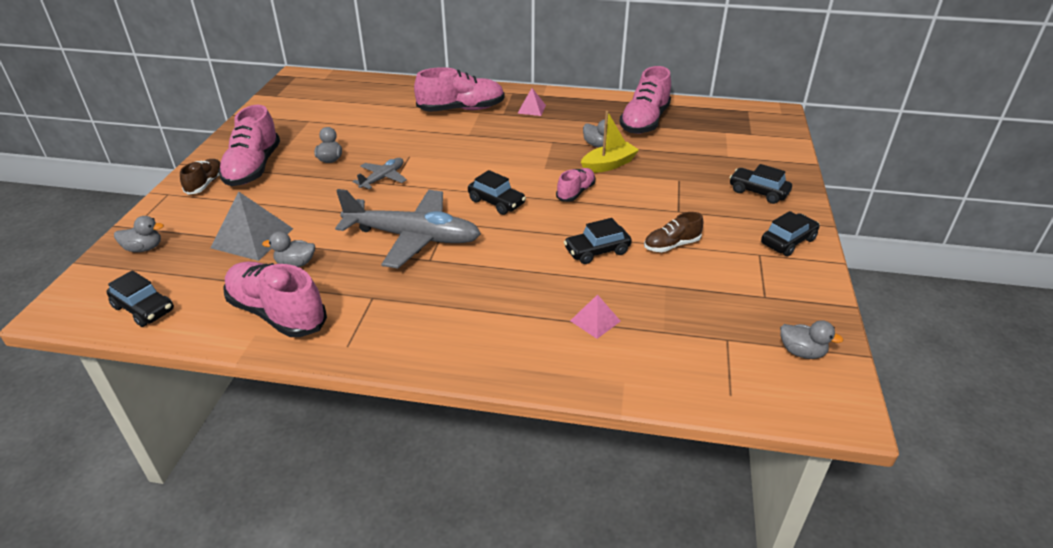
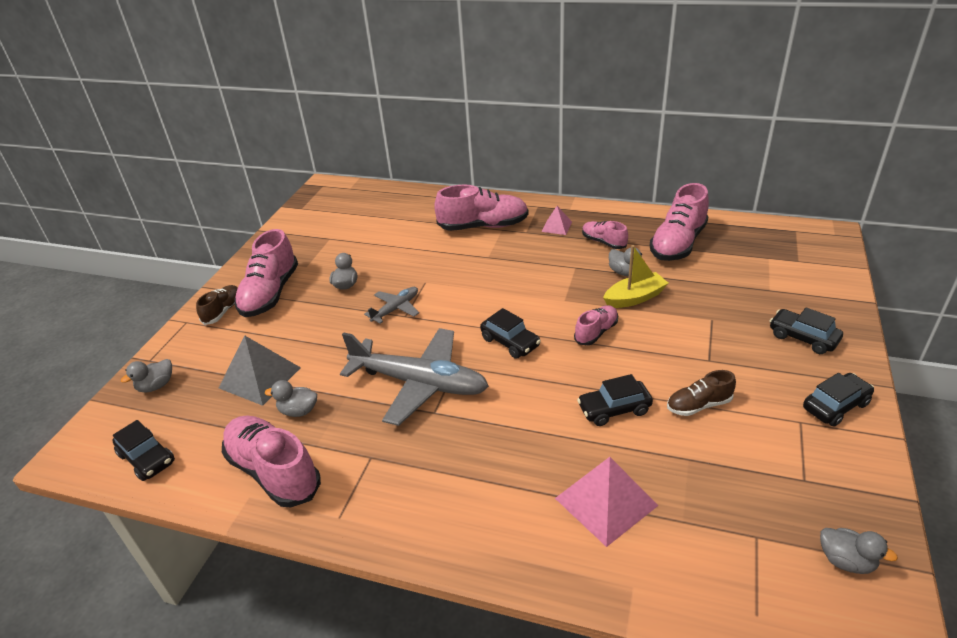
camera: 10 degrees right, 0 degrees up
grey duck [114,216,164,252] -> grey duck turned 135 degrees clockwise [121,359,172,393]
pink pyramid [570,294,621,339] -> pink pyramid [555,457,658,547], size x1.81
none -> pink shoe [582,221,628,249]

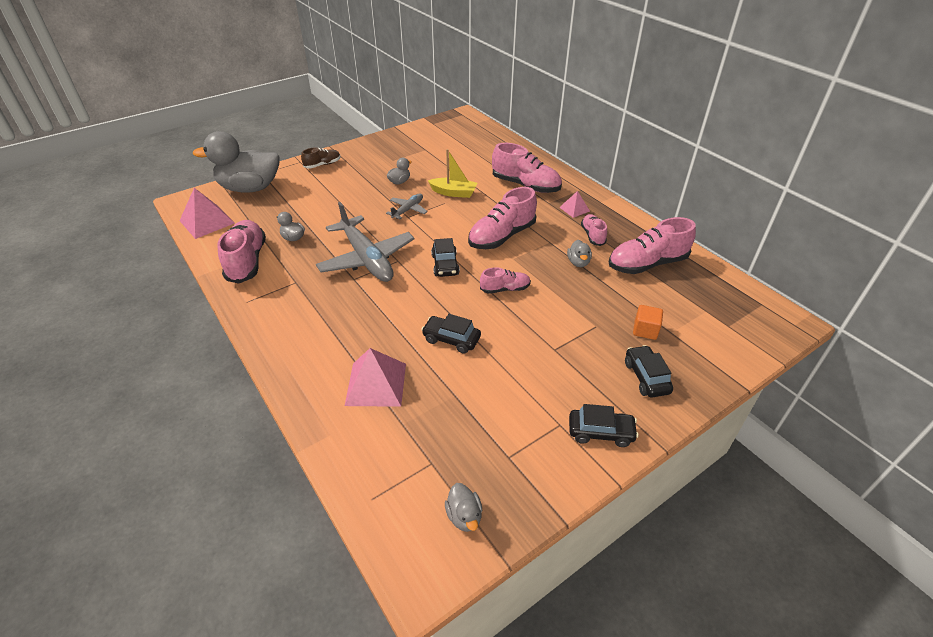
camera: 35 degrees right, 5 degrees up
black car [112,420,175,481] -> pink pyramid [180,188,235,239]
grey duck [121,359,172,393] -> grey duck [193,131,280,193], size x2.48
grey pyramid [219,336,301,406] -> none
pink shoe [234,229,298,317] -> pink shoe moved to [468,187,537,249]
grey plane [364,287,419,324] -> grey plane turned 45 degrees counterclockwise [386,193,428,219]
yellow boat [603,245,668,308] -> yellow boat moved to [428,149,477,198]
brown shoe [667,370,736,416] -> none
none -> orange cube [633,305,663,340]

